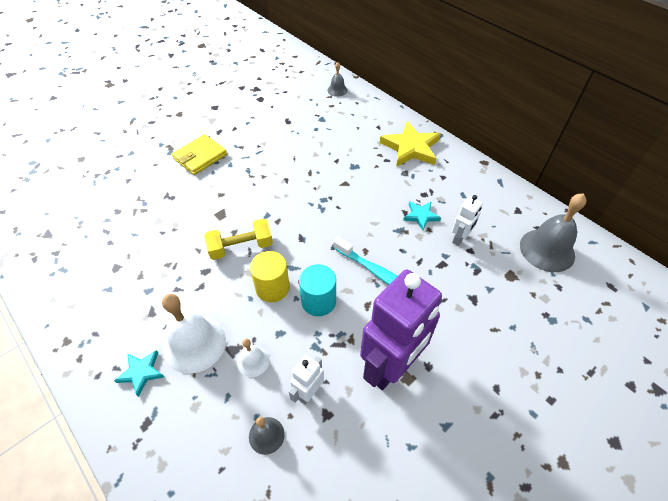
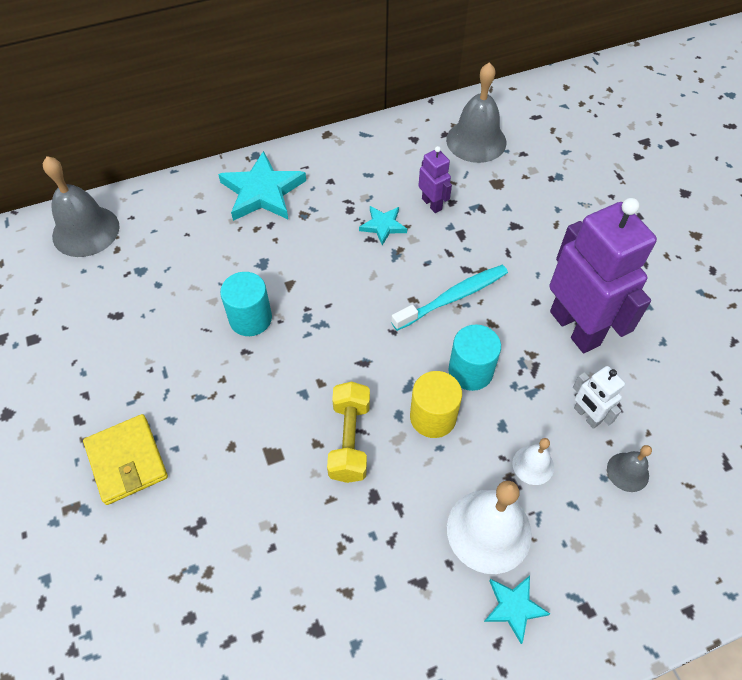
camera: 70 degrees left, 5 degrees up
grey bell [327,62,348,97] -> grey bell [43,156,120,257], size x1.95
yellow star [380,121,441,167] -> turquoise star [218,151,306,221]
white robot [452,195,483,246] -> purple robot [418,146,452,213]
none -> turquoise cylinder [220,272,272,336]

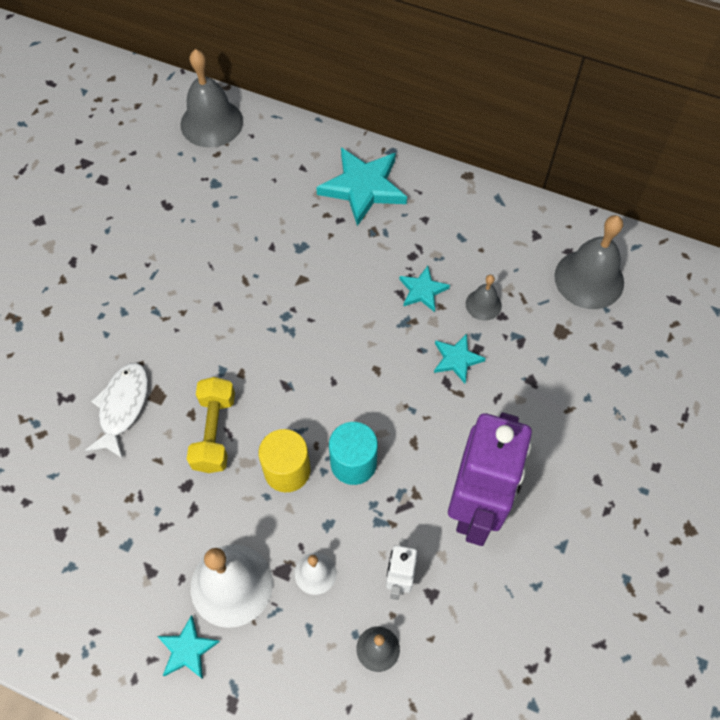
camera: 45 degrees right, 5 degrees up
yellow wallet [83,414,168,505] -> none
turquoise cylinder [220,272,272,336] -> none
yellow dumbbell [327,382,370,483] -> yellow dumbbell turned 45 degrees counterclockwise [187,377,235,473]
turquoise toothbrush [391,265,508,331] -> none
purple robot [418,146,452,213] -> grey bell [466,275,502,321]
none -> white fish [85,363,148,459]
none -> turquoise star [434,334,486,383]

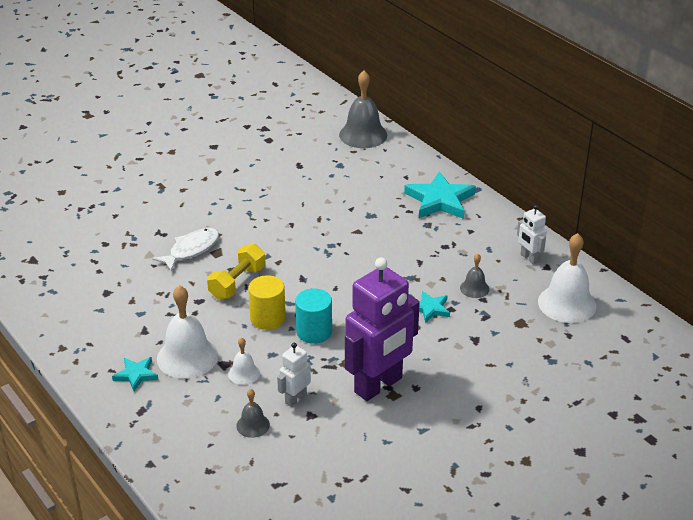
camera: 30 degrees right, 25 degrees down
turquoise star [399,266,450,312] -> none
grey bell [554,215,624,309] -> white bell [538,233,597,323]
none -> white robot [517,205,547,265]

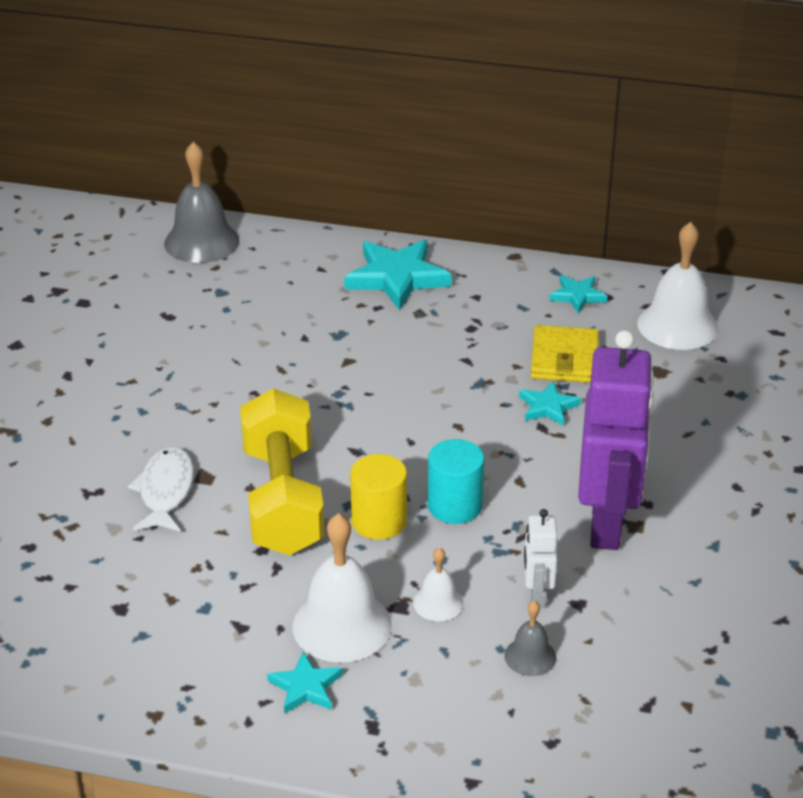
camera: 40 degrees left, 0 degrees up
yellow dumbbell [207,244,265,300] -> yellow dumbbell [240,388,325,555], size x1.65
grey bell [460,253,489,298] -> yellow wallet [531,325,599,383]
white robot [517,205,547,265] -> turquoise star [549,275,608,313]

